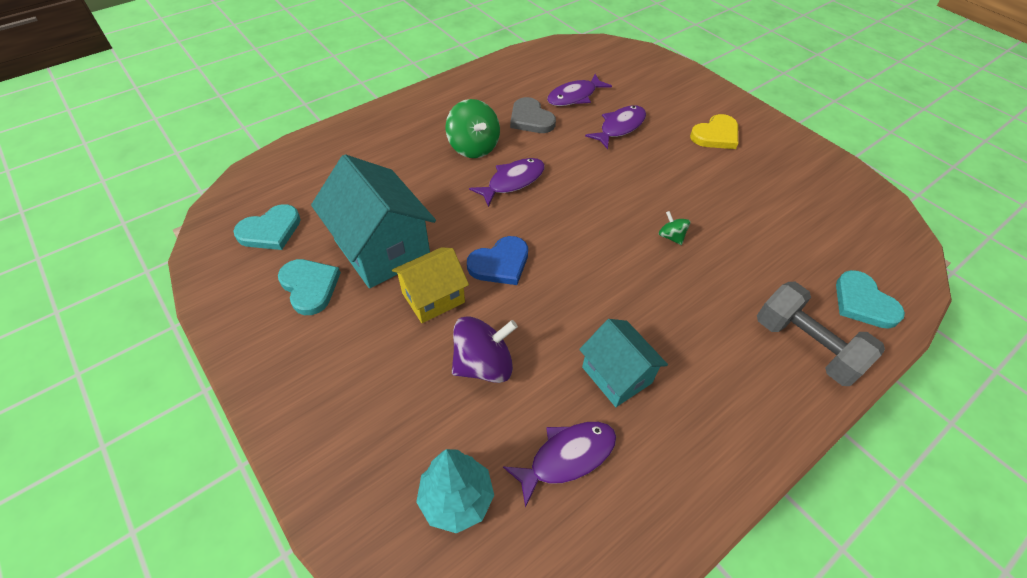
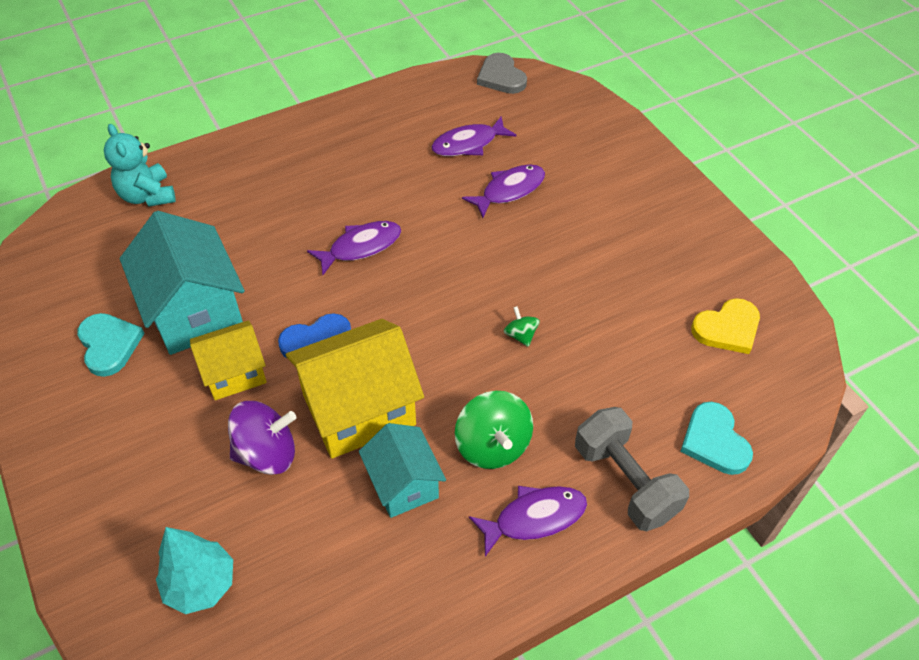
camera: 10 degrees right, 0 degrees up
turquoise heart [234,204,301,250] -> none
green spinning top [446,99,500,158] -> green spinning top moved to [455,391,533,469]
purple fish [503,422,616,508] -> purple fish moved to [469,486,587,557]
grey heart [510,97,556,133] -> grey heart moved to [477,53,527,94]
yellow heart [690,114,738,149] -> yellow heart moved to [691,298,760,354]
none -> turquoise teddy bear [104,124,176,207]
none -> yellow house [286,319,424,459]

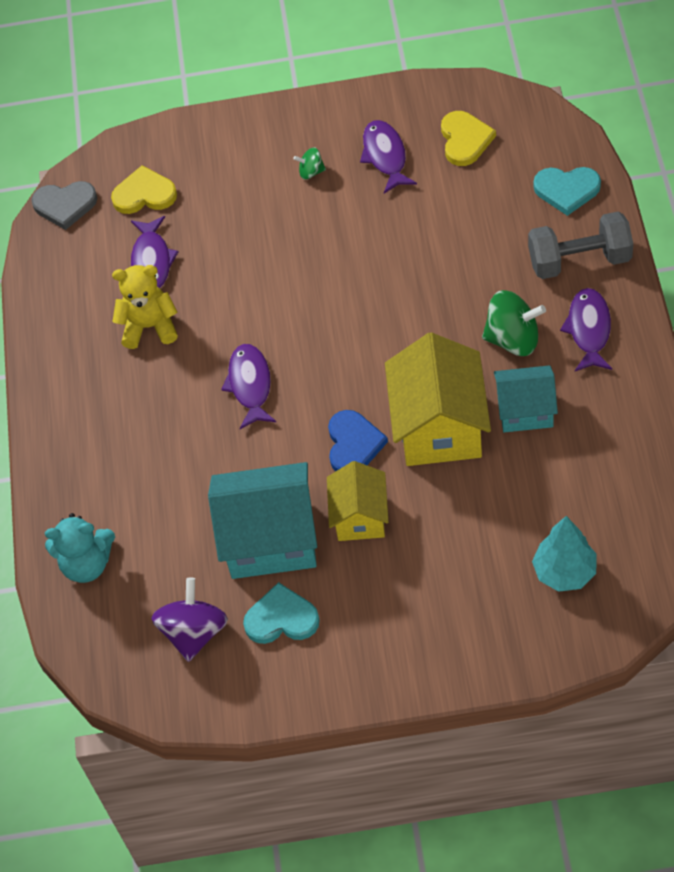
camera: 60 degrees left, 5 degrees up
purple spinning top [228,401,296,475] -> purple spinning top moved to [151,578,228,662]
purple fish [462,164,545,218] -> purple fish moved to [360,120,417,194]
green spinning top [504,306,540,347] -> green spinning top moved to [293,147,326,180]
none -> yellow heart [111,165,177,214]
none -> yellow teddy bear [112,265,178,349]

